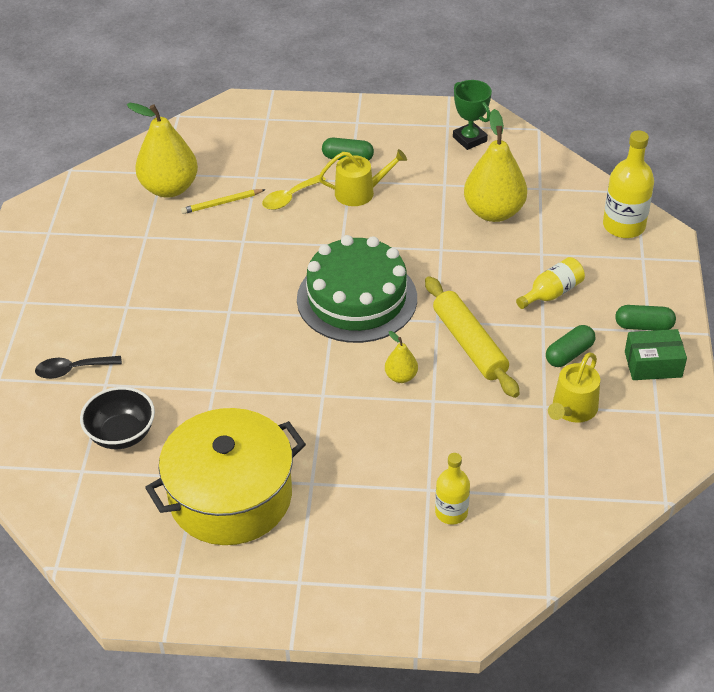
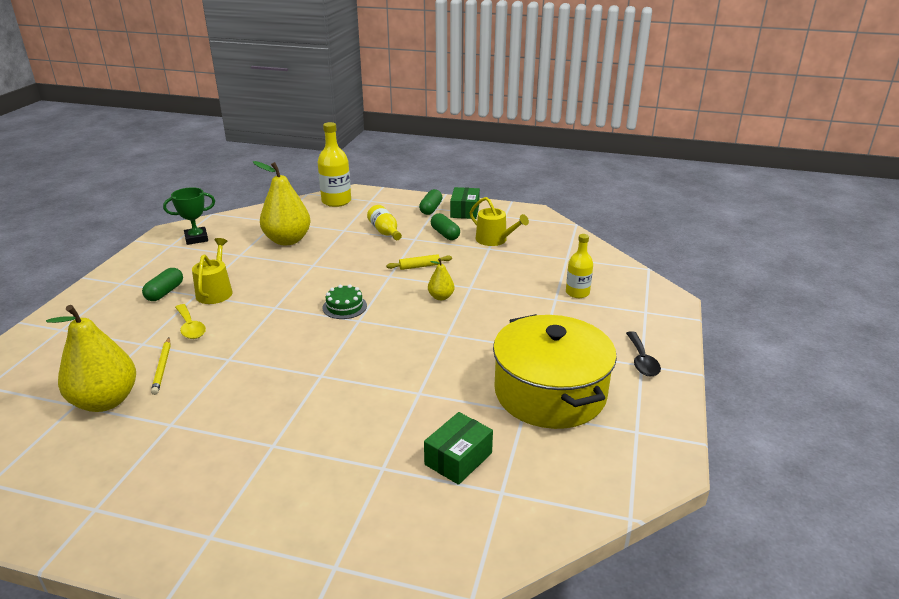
camera: 80 degrees left, 15 degrees down
black spoon [35,356,122,379] -> black spoon moved to [626,331,661,377]
black bowl [80,387,155,449] -> green box [424,412,493,485]
green cake [297,235,417,343] -> green cake [323,284,367,319], size x0.42
yellow rolling pin [425,276,520,398] -> yellow rolling pin [386,254,452,270], size x0.49

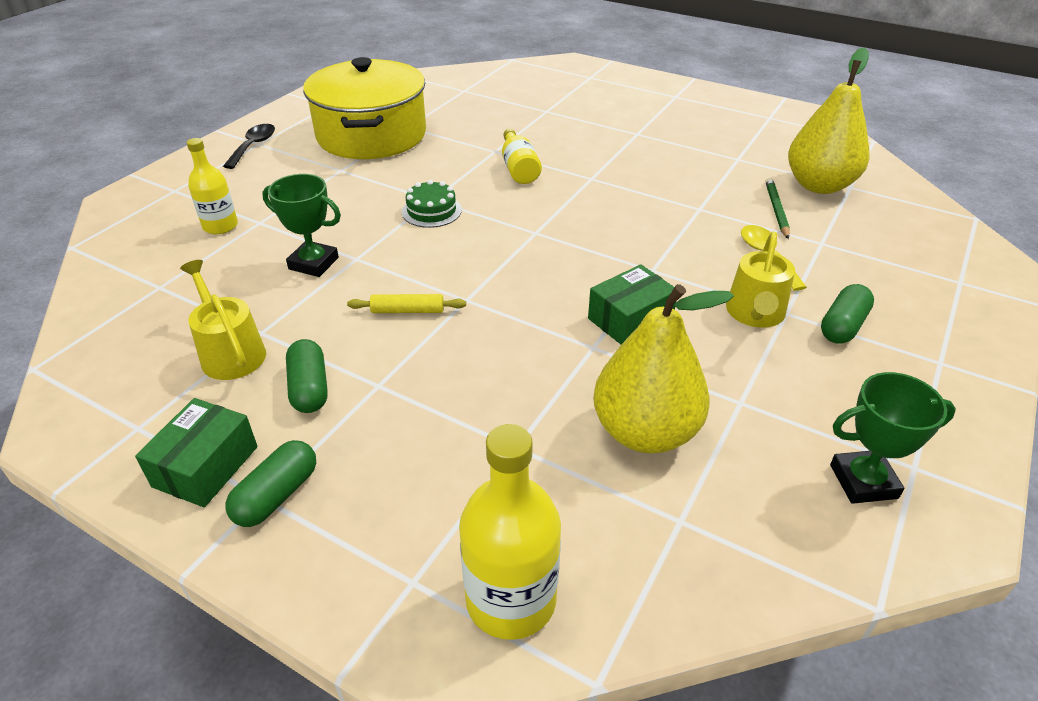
camera: 165 degrees left, 10 degrees up
yellow pencil [151,338,171,395] -> green pencil [765,178,790,239]
green cake [323,284,367,319] -> green cake moved to [402,180,462,228]
yellow bottle [367,205,402,240] -> yellow bottle moved to [502,129,542,184]
green box [424,412,493,485] -> green box moved to [588,264,676,345]
yellow pear [428,258,454,300] -> none
none -> green trophy [262,174,341,277]

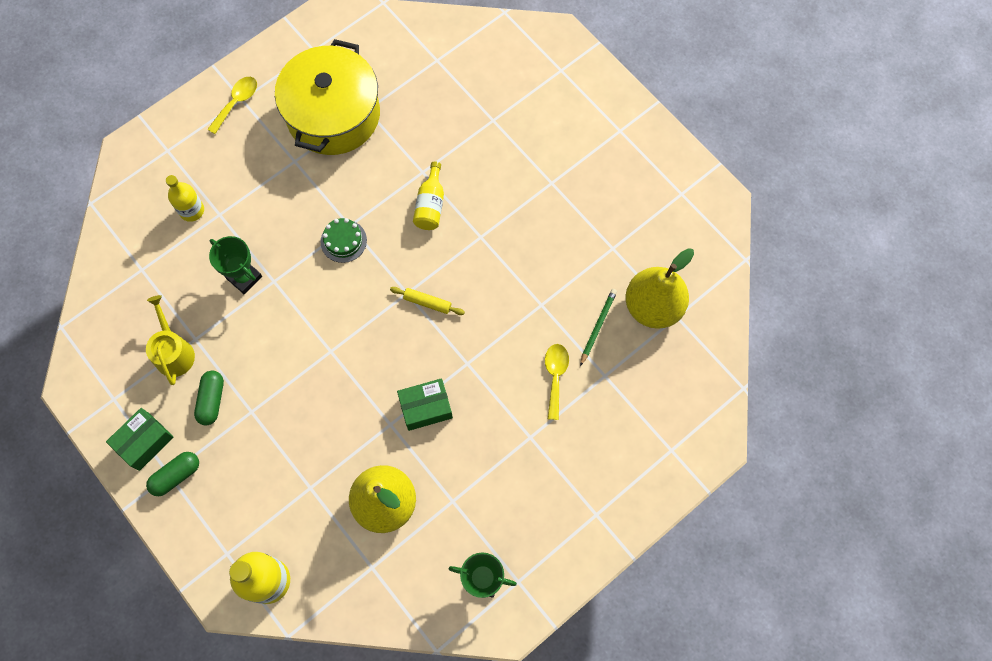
camera: 20 degrees right, 30 degrees up
black spoon [223,124,275,169] -> yellow spoon [207,77,257,134]
yellow rolling pin [347,294,466,313] -> yellow rolling pin moved to [390,287,465,315]
yellow watering can [726,232,795,328] -> none
green capsule [821,284,874,344] -> none

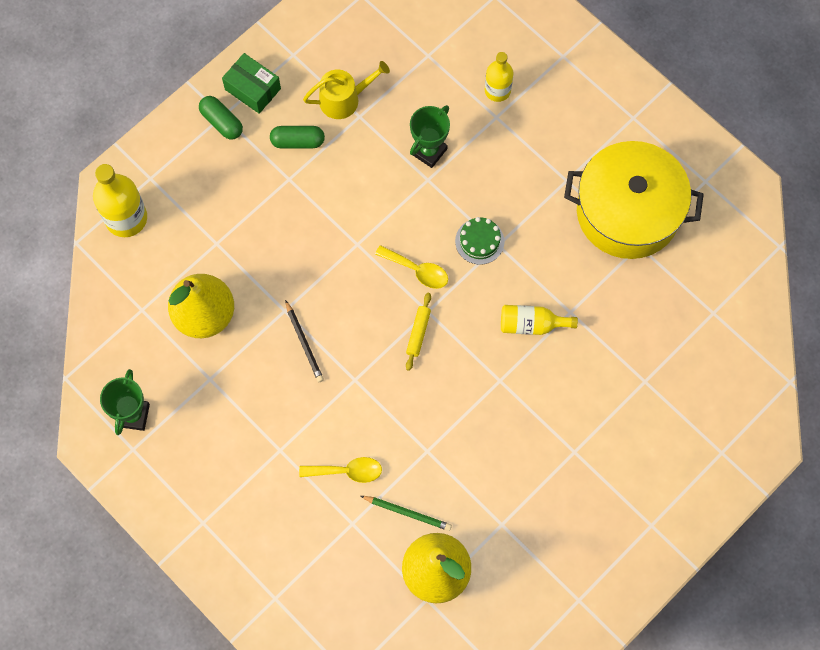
camera: 85 degrees right, 0 degrees up
yellow spoon [207,77,257,134] -> yellow spoon moved to [375,245,448,289]
green box [397,378,453,431] -> black pencil [285,300,324,382]

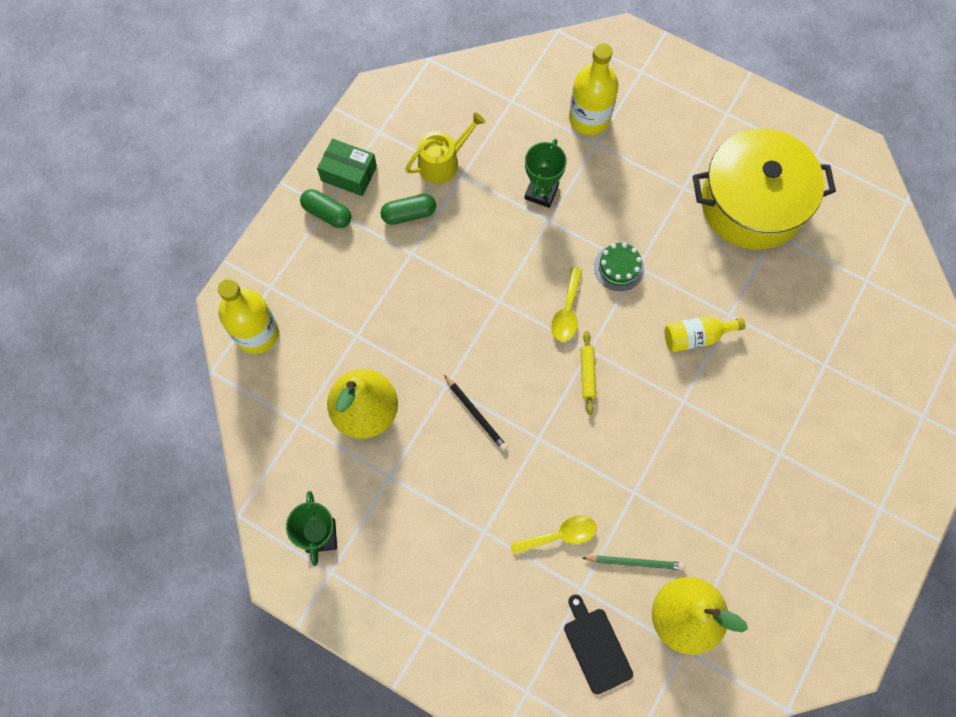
camera: 15 degrees left, 0 degrees up
yellow spoon [375,245,448,289] -> yellow spoon turned 90 degrees clockwise [551,267,582,342]
yellow bottle [485,52,514,102] -> yellow bottle [569,43,619,135], size x1.57
none -> black cutting board [564,594,633,695]

